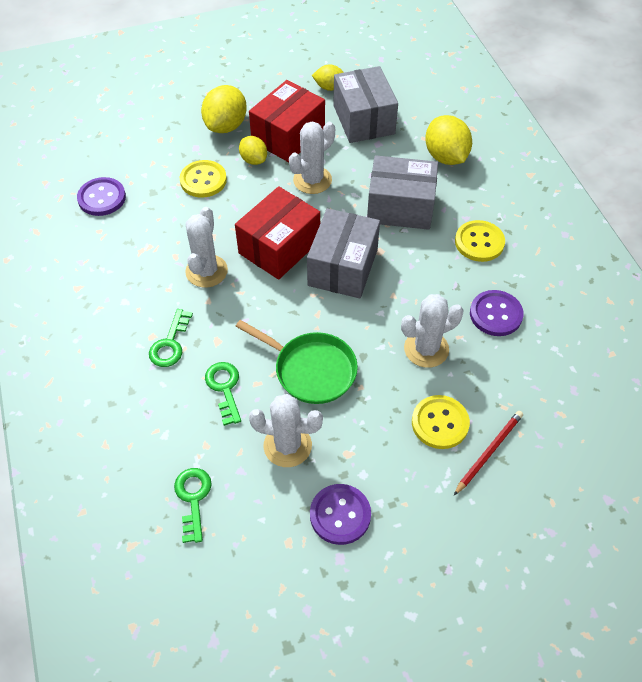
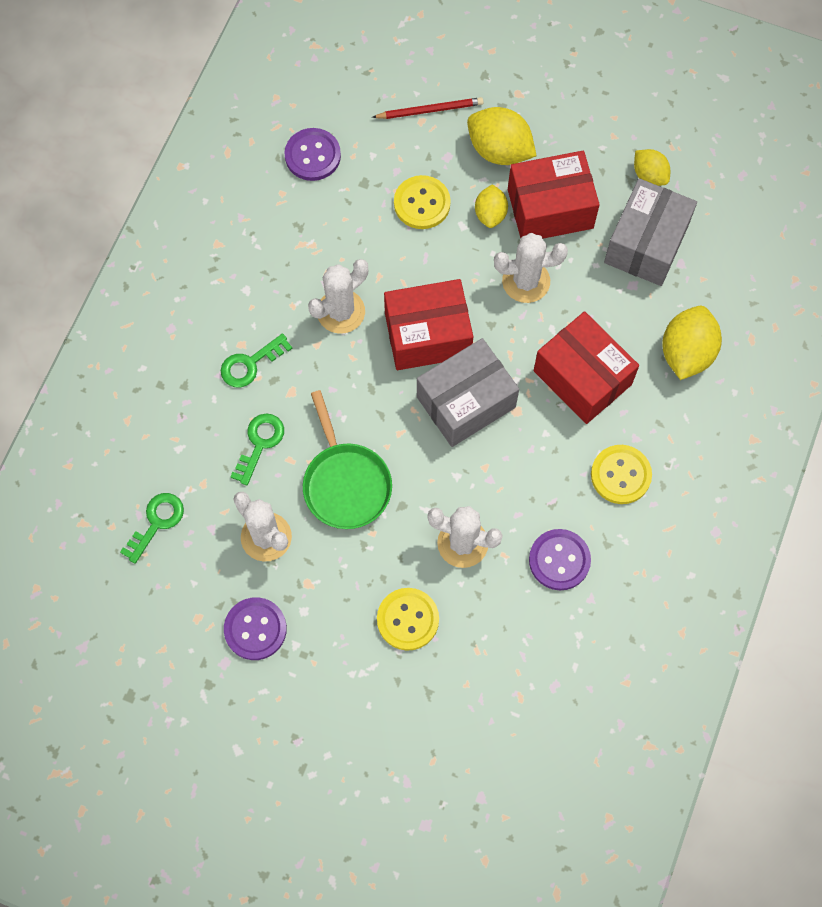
camera: 40 degrees right, 15 degrees up
yellow lemon [201,85,247,133] -> yellow lemon turned 60 degrees clockwise [467,107,536,165]
grey box [367,155,438,230] -> red box [534,311,639,424]
red pencil [454,411,523,495] -> red pencil moved to [372,97,484,119]

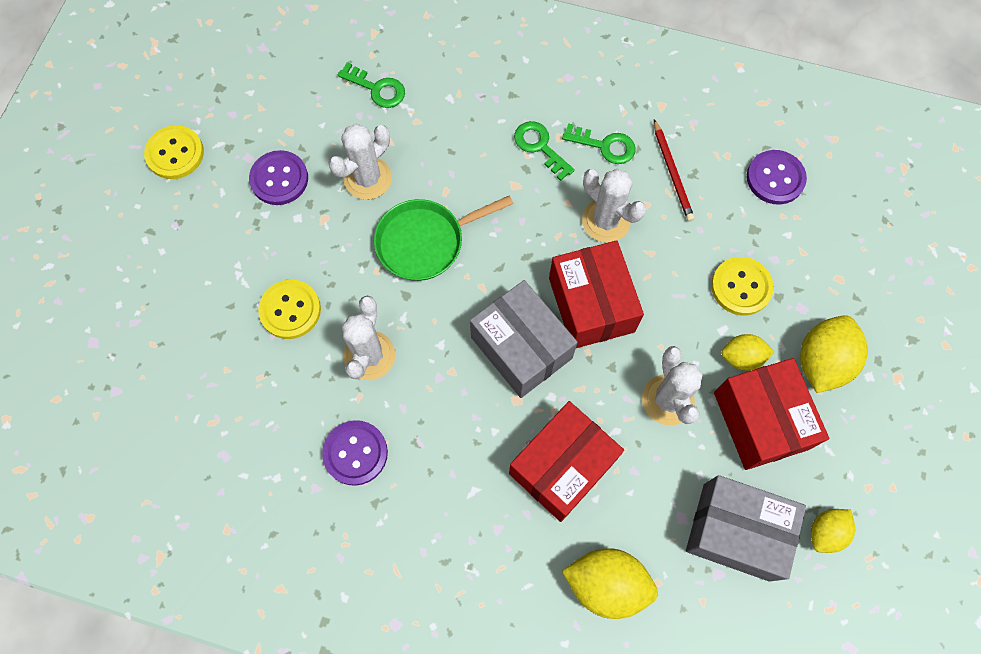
camera: 85 degrees right, 0 degrees up
green key [230,413,284,485] -> green key moved to [562,123,636,164]
red pencil [372,97,484,119] -> red pencil moved to [654,120,694,221]
yellow button [591,445,652,504] -> yellow button moved to [144,125,204,179]

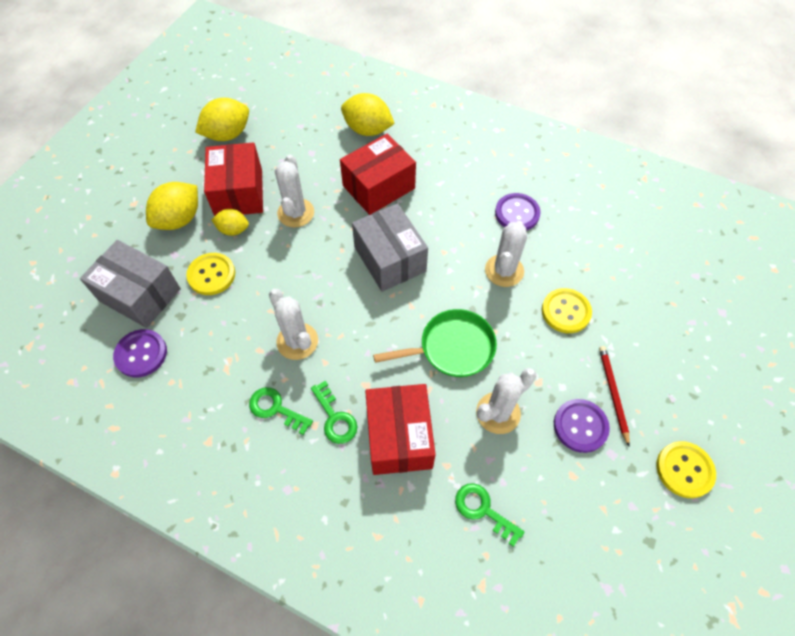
camera: 170 degrees left, 10 degrees down
red box [549,240,644,348] -> red box moved to [365,384,436,475]
red pencil [654,120,694,221] -> red pencil moved to [599,346,630,446]
grey box [686,475,806,582] -> grey box moved to [80,240,181,328]
yellow lemon [811,509,855,553] -> yellow lemon [195,98,249,141], size x1.66

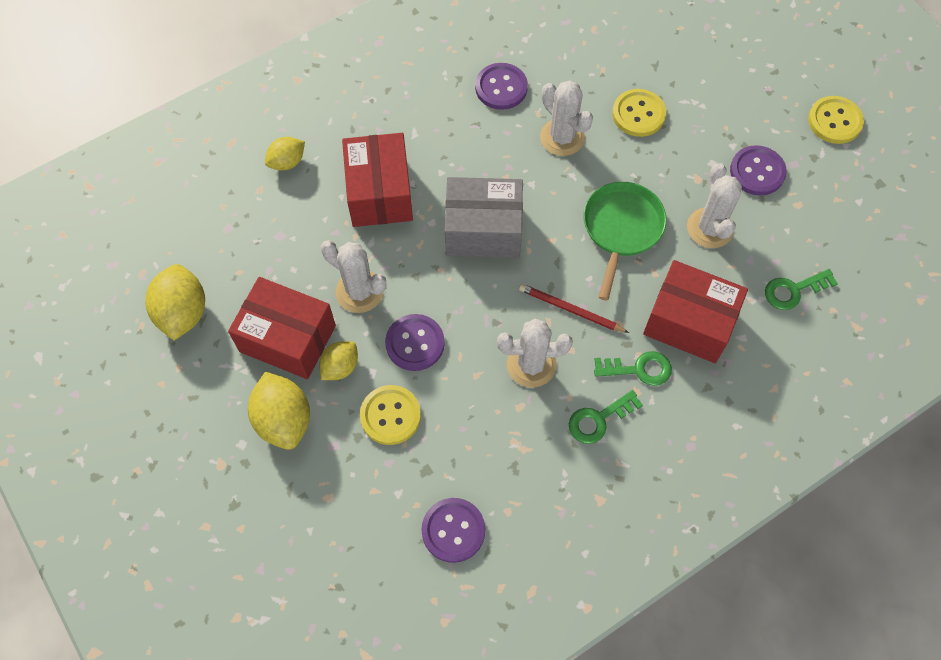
camera: 60 degrees left, 5 degrees up
grey box [80,240,181,328] -> none
yellow lemon [341,93,395,136] -> yellow lemon [265,137,305,171], size x0.60
red pencil [599,346,630,446] -> red pencil moved to [519,284,629,333]
none -> purple button [385,314,445,371]

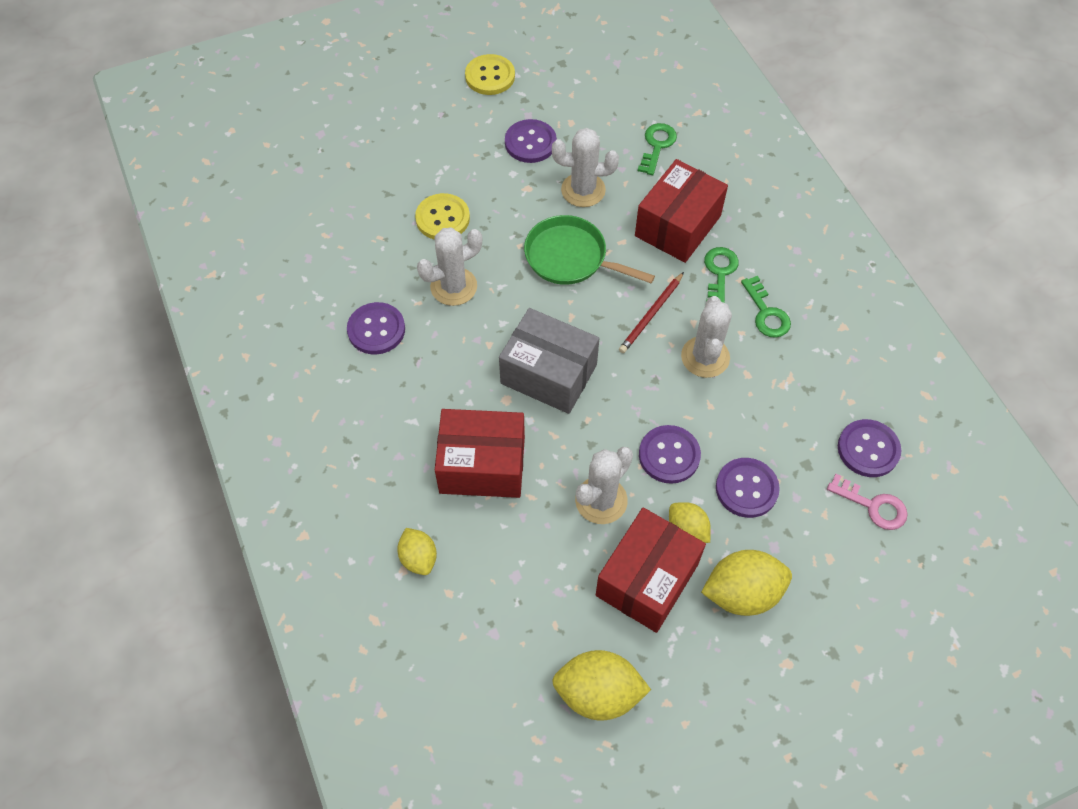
camera: 80 degrees left, 5 degrees down
yellow button [360,385,421,445] -> purple button [716,458,780,518]
grey box [445,177,523,258] -> grey box turned 75 degrees counterclockwise [499,308,599,414]
green key [765,269,838,310] -> green key turned 150 degrees counterclockwise [638,123,677,175]
none -> pink key [827,474,908,530]

